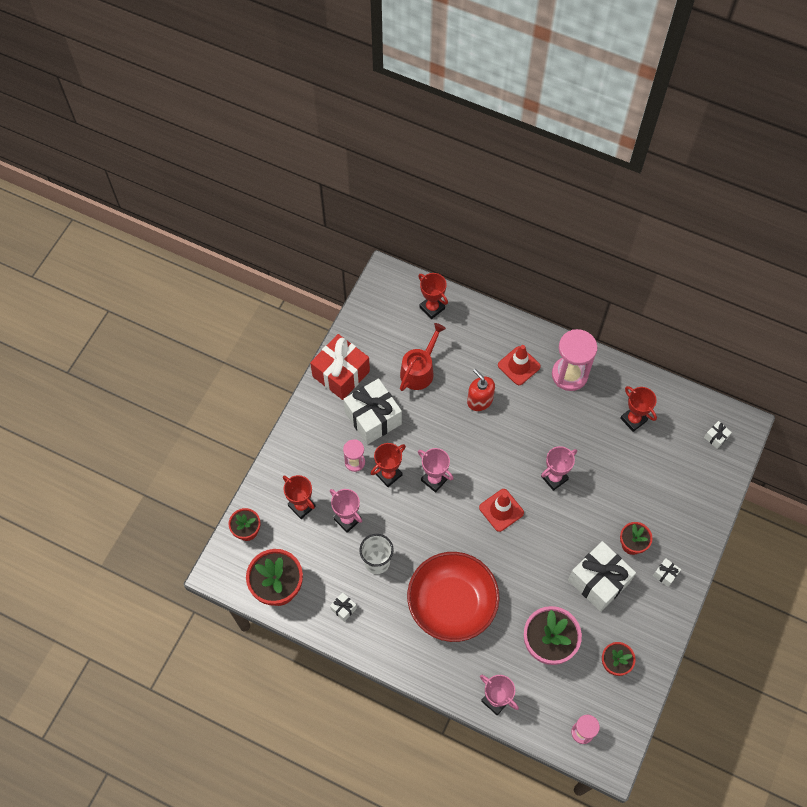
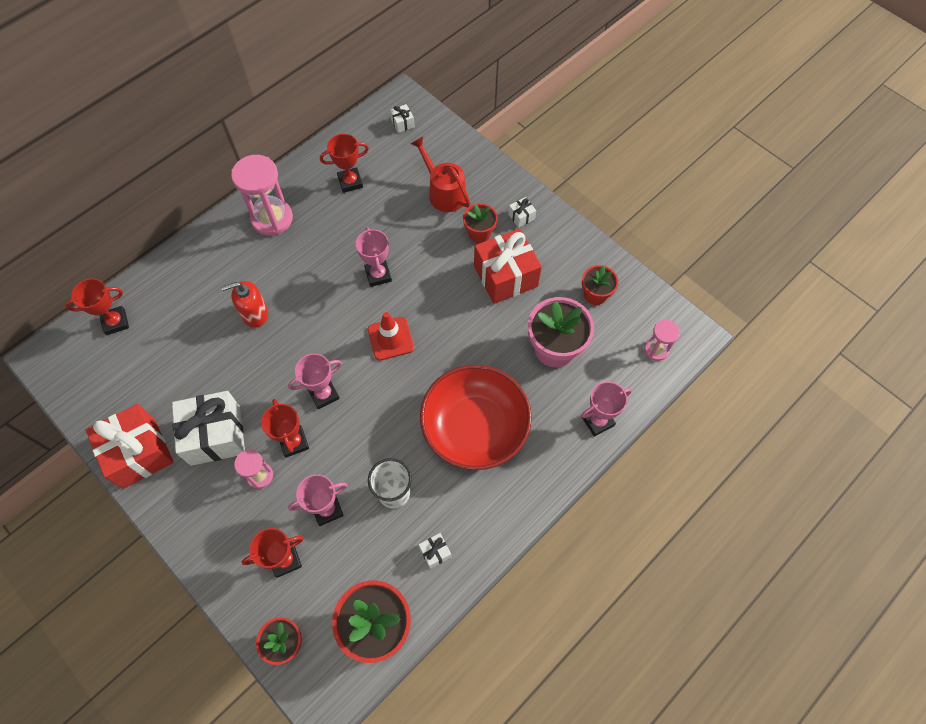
camera: 70 degrees left, 0 degrees up
red watering can [400,323,446,391] -> red watering can moved to [411,137,470,212]
red traffic cone [498,345,541,385] -> none
white gift [568,541,636,612] -> red gift [474,229,542,304]

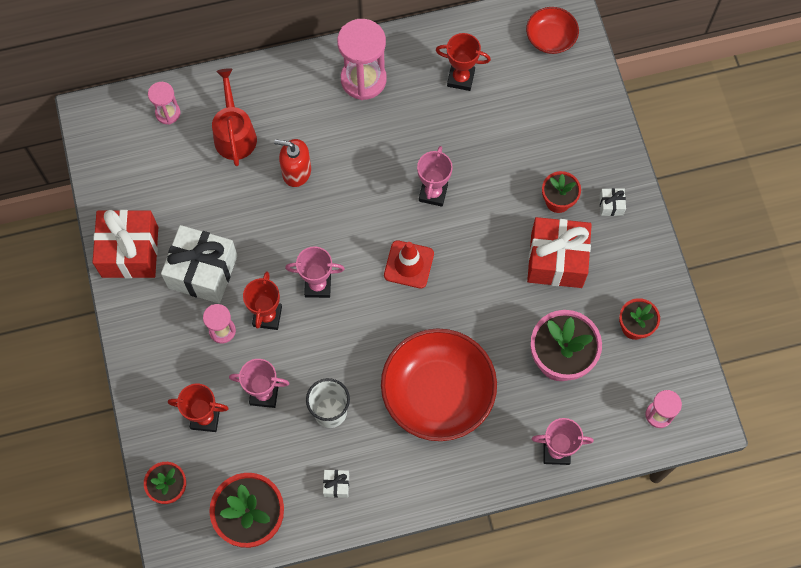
camera: 30 degrees right, 5 degrees up
red trophy [65,278,129,335] -> pink hourglass [148,82,180,125]
white gift [390,104,414,133] -> red bowl [526,7,579,54]
red watering can [411,137,470,212] -> red watering can moved to [212,68,257,166]

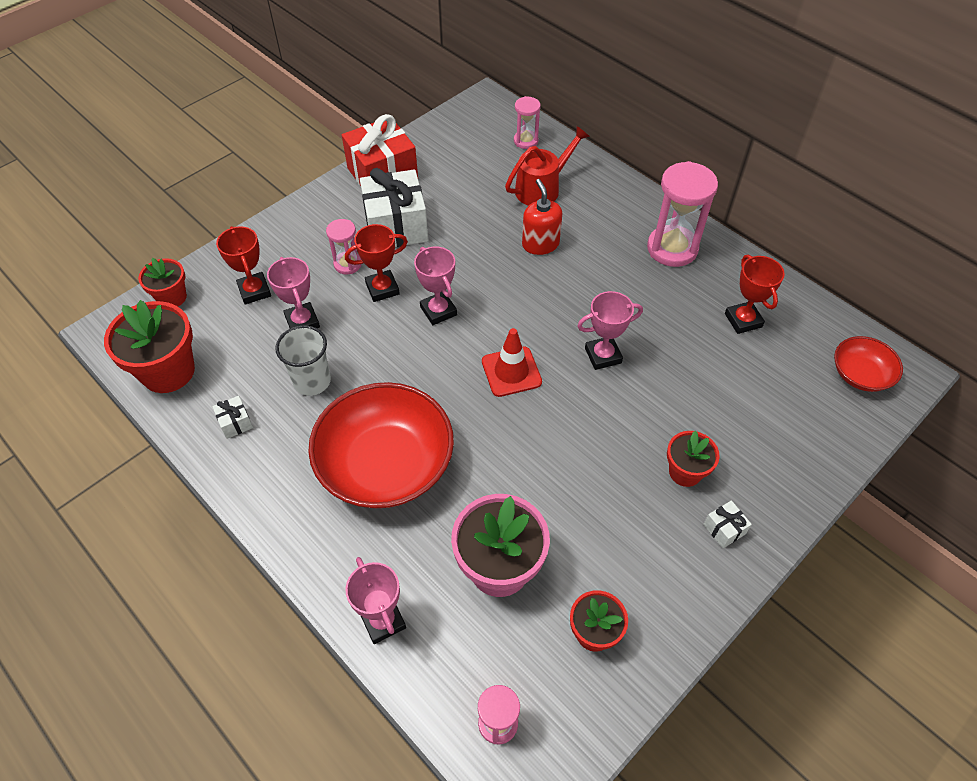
camera: 60 degrees right, 15 degrees down
red gift [527,217,592,288] -> none

